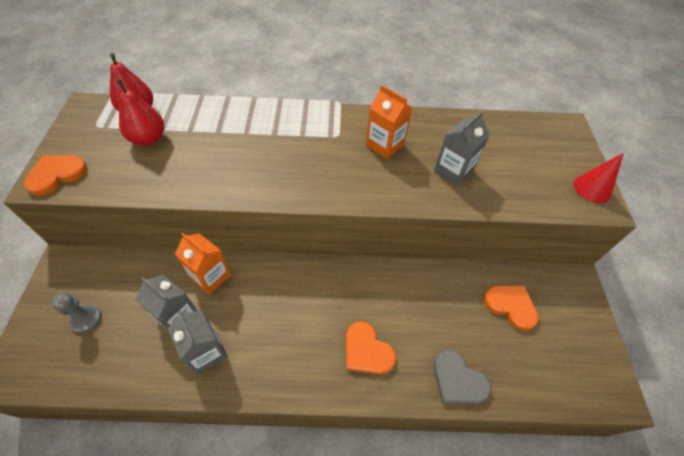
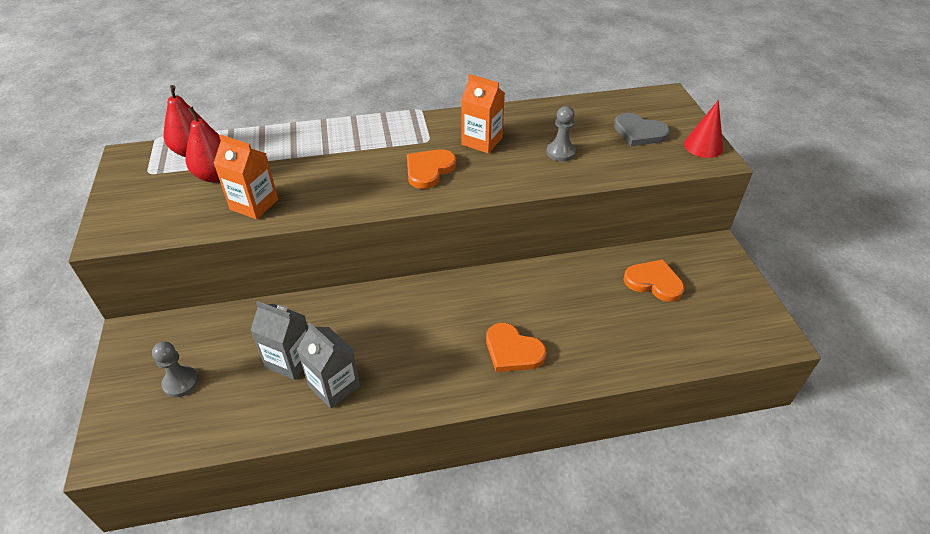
camera: 10 degrees left, 10 degrees down
orange heart [24,155,87,196] -> orange heart moved to [407,149,456,189]
orange carton [175,233,231,295] -> orange carton moved to [213,135,278,219]
grey carton [434,111,490,186] -> grey pawn [546,106,576,161]
grey heart [434,350,491,404] -> grey heart moved to [614,113,670,146]

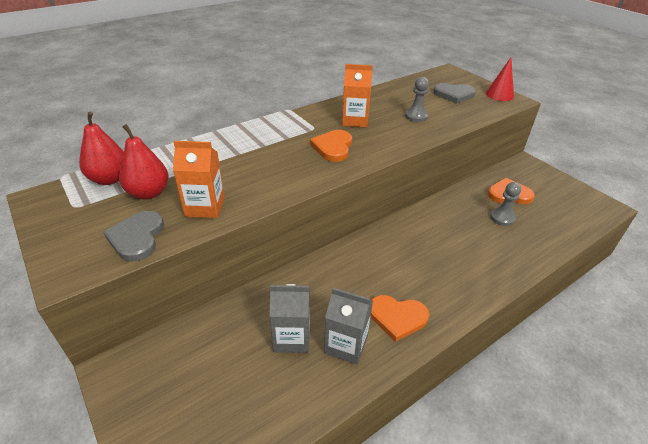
camera: 25 degrees left, 5 degrees down
grey pawn [152,342,199,397] -> grey pawn moved to [490,182,521,226]
orange heart [486,323,546,372] -> orange heart moved to [371,295,429,342]
none -> grey heart [103,211,164,262]

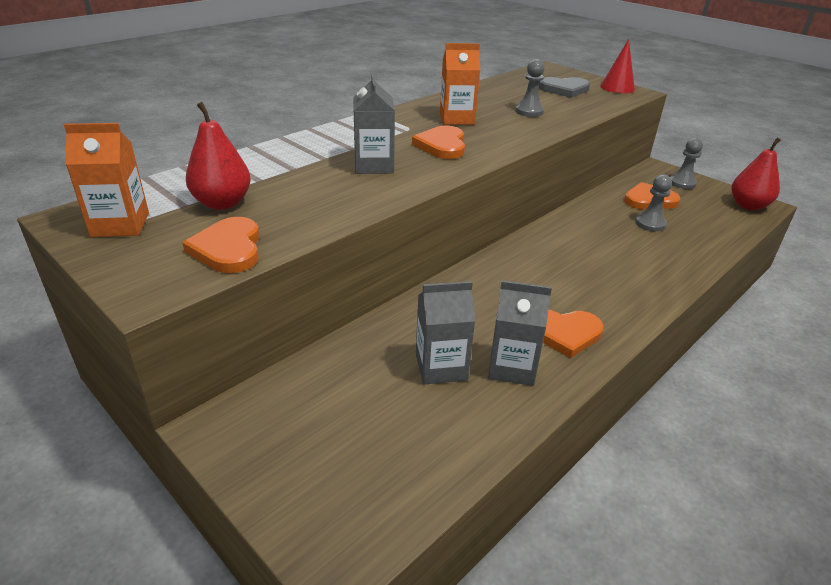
camera: 10 degrees left, 5 degrees down
red pear [79,112,124,185] -> red pear moved to [732,138,781,210]
grey heart [103,211,164,262] -> orange heart [182,217,259,273]
orange carton [173,141,225,218] -> orange carton moved to [64,123,149,237]
none -> grey carton [353,73,395,174]
none -> grey pawn [670,138,703,189]

